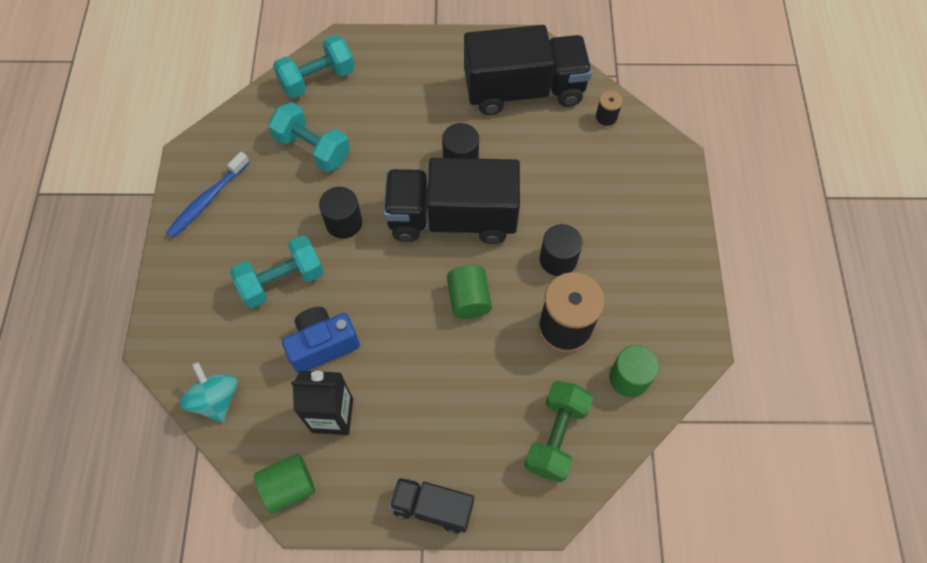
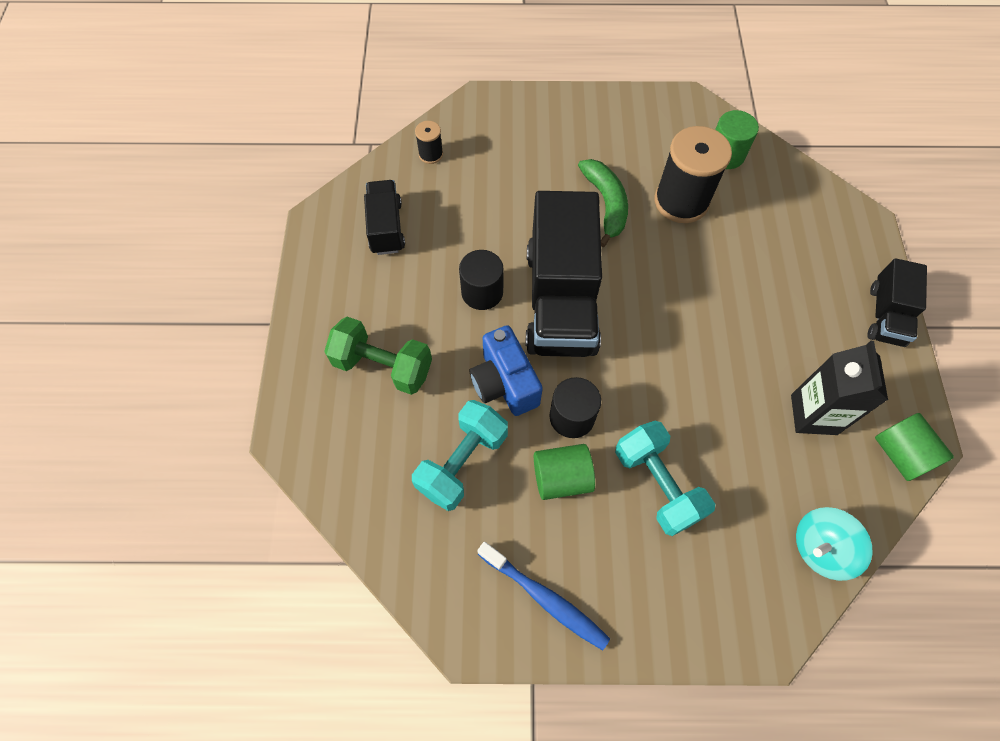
camera: 90 degrees left, 0 degrees up
turquoise dumbbell [273,35,355,98] -> none
blue camera [282,307,360,373] -> blue camera moved to [470,325,543,416]
green cylinder [447,265,492,319] -> green cylinder moved to [534,444,595,500]
black truck [464,25,592,115] -> black truck [364,180,405,255], size x0.52
green dumbbell [524,381,593,482] -> green dumbbell moved to [324,317,432,395]
black cylinder [540,224,583,276] -> green banana [578,159,628,247]

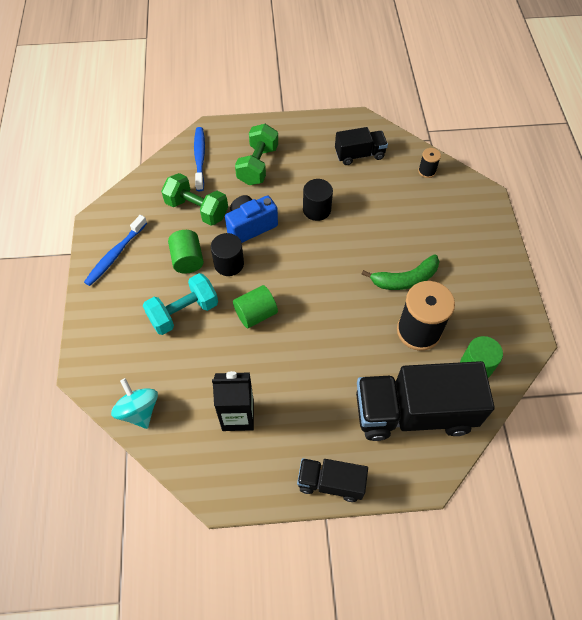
camera: 85 degrees right, 5 degrees down
turquoise dumbbell [412,400,508,511] -> green dumbbell [161,173,228,226]
black truck [526,191,602,357] -> black truck moved to [356,361,495,441]
green cylinder [875,413,954,481] -> green cylinder moved to [233,285,278,328]
none -> blue toothbrush [194,127,205,191]

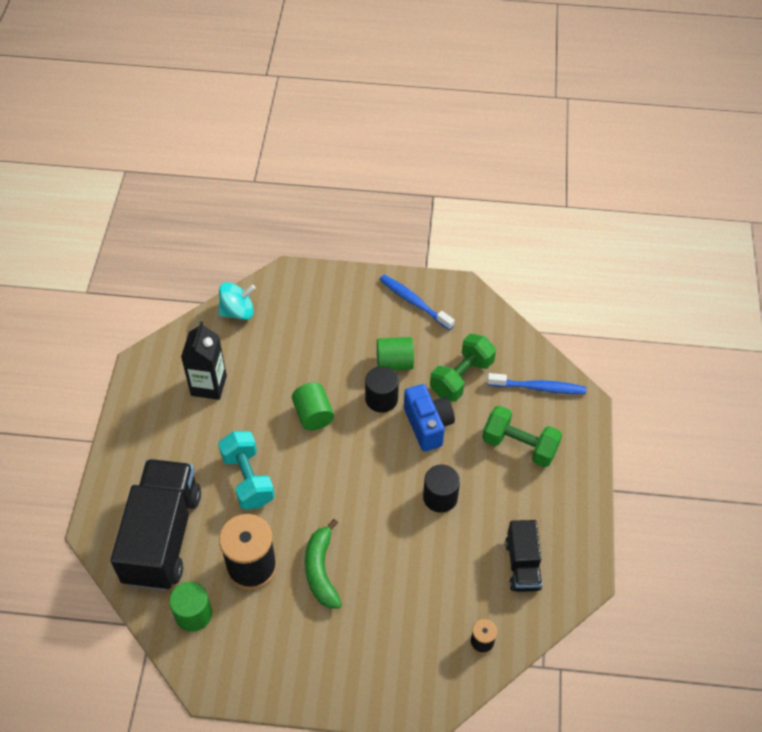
camera: 100 degrees right, 5 degrees down
turquoise dumbbell [143,273,218,335] -> turquoise dumbbell moved to [218,431,275,510]
black truck [297,458,368,502] -> none

